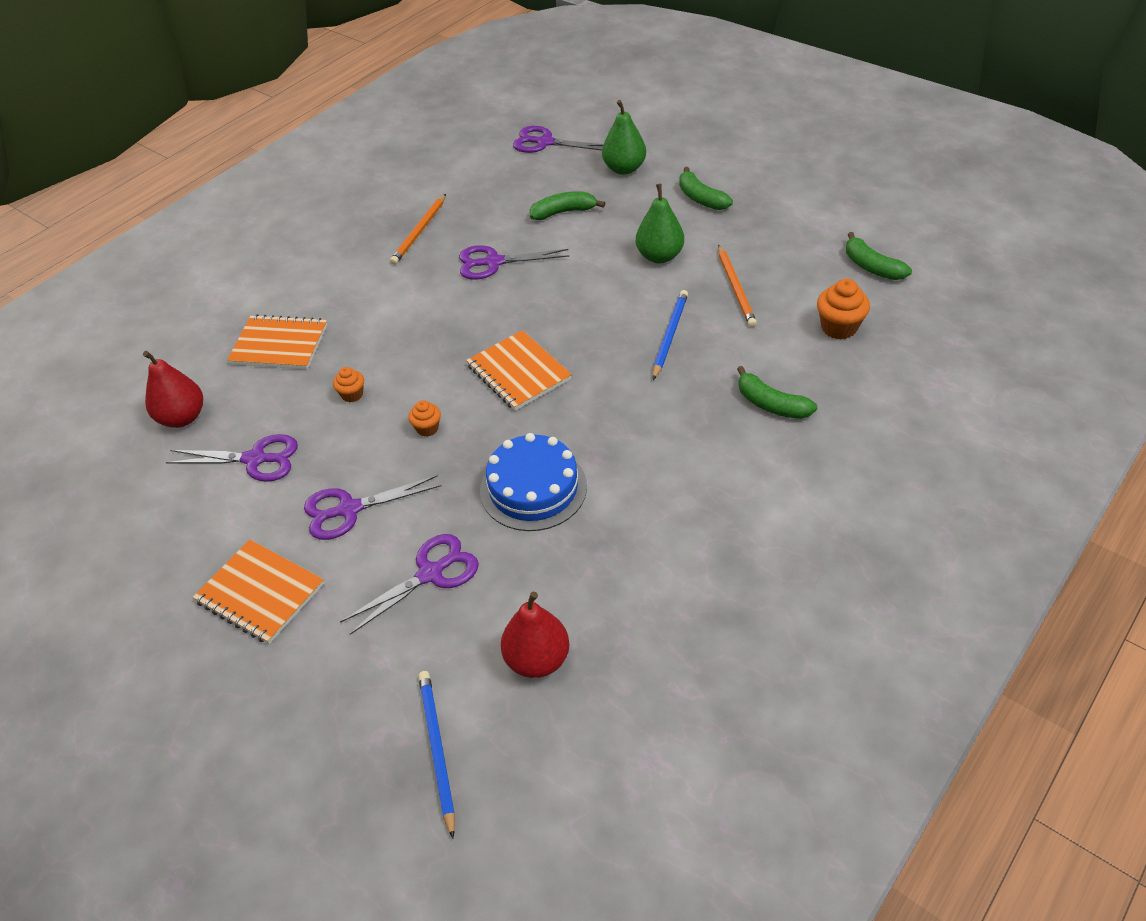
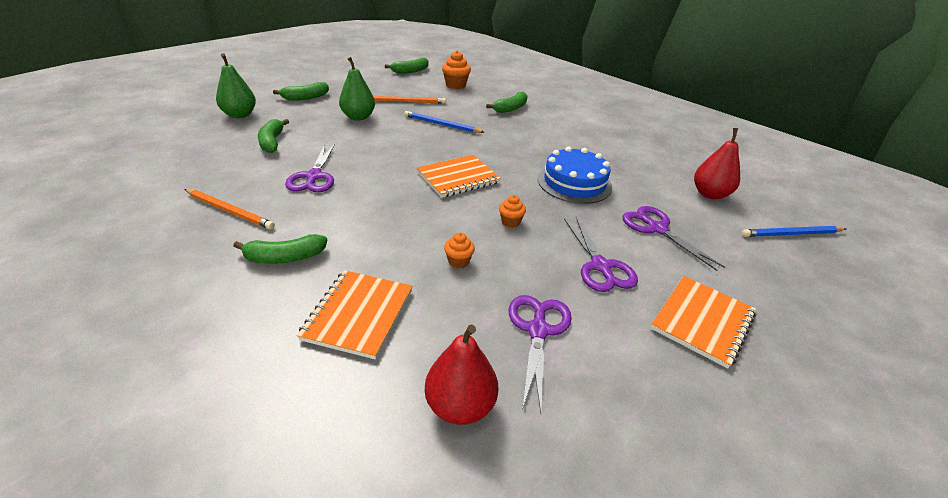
camera: 90 degrees left, 10 degrees down
purple scissors [513,126,604,153] -> none
none -> green banana [233,234,327,264]

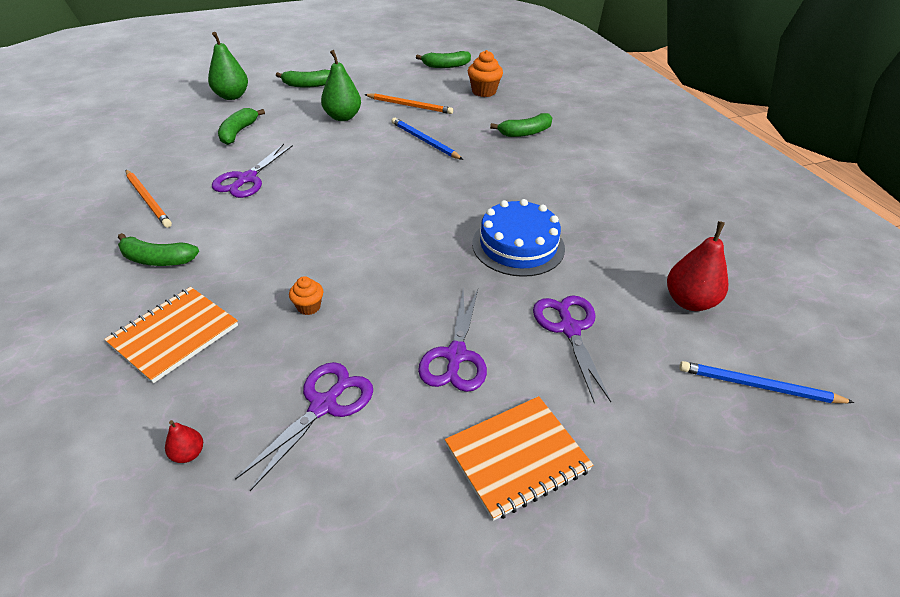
camera: 25 degrees right, 5 degrees up
orange notebook [417,155,501,198] -> none
red pear [425,324,498,425] -> red pear [165,420,203,463], size x0.48
orange cupcake [499,195,526,228] -> none

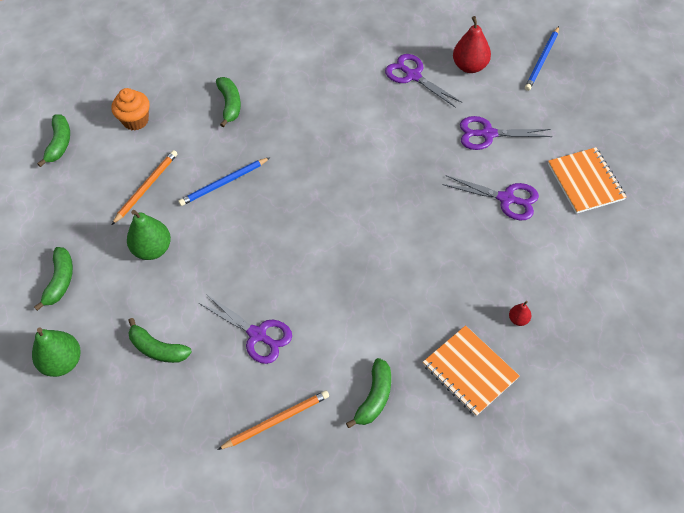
camera: 75 degrees left, 15 degrees up
red pear [165,420,203,463] -> red pear moved to [509,301,531,326]
purple scissors [235,362,373,491] -> purple scissors moved to [385,54,462,108]
orange cupcake [289,276,323,315] -> none
blue cake [472,199,565,277] -> none

